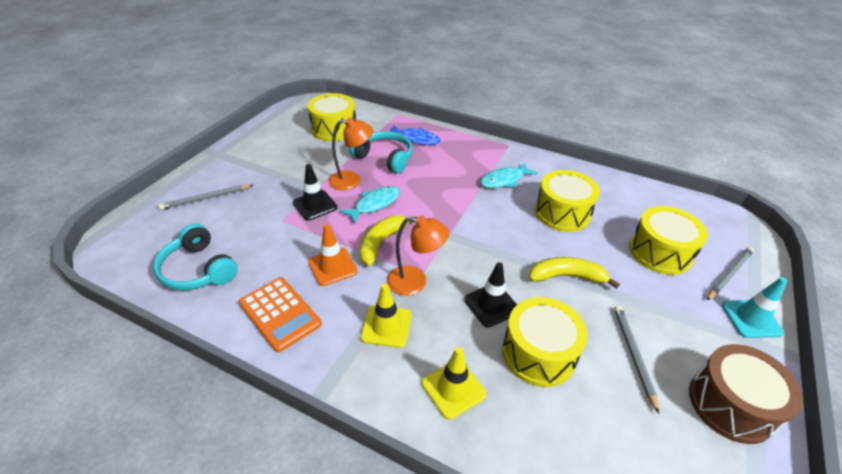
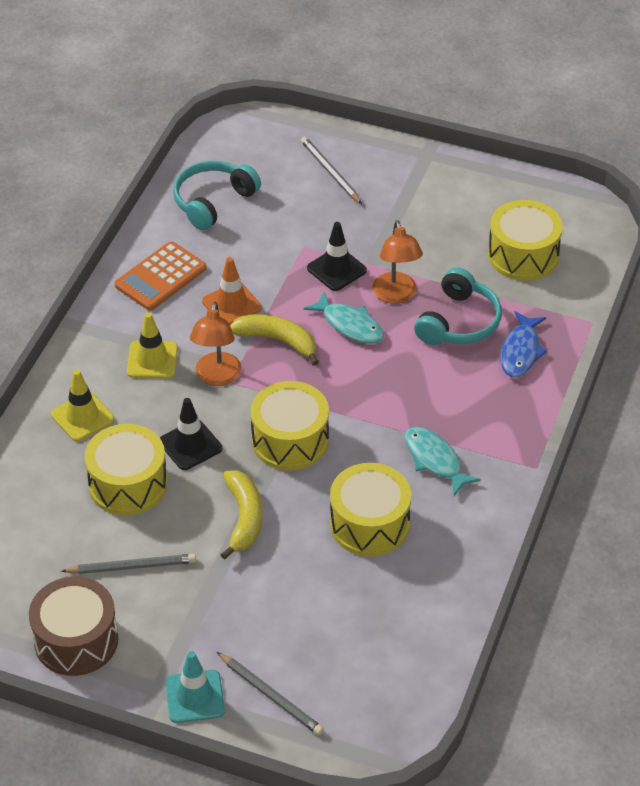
camera: 85 degrees right, 5 degrees up
yellow drum [629,206,708,275] -> yellow drum moved to [251,381,329,470]

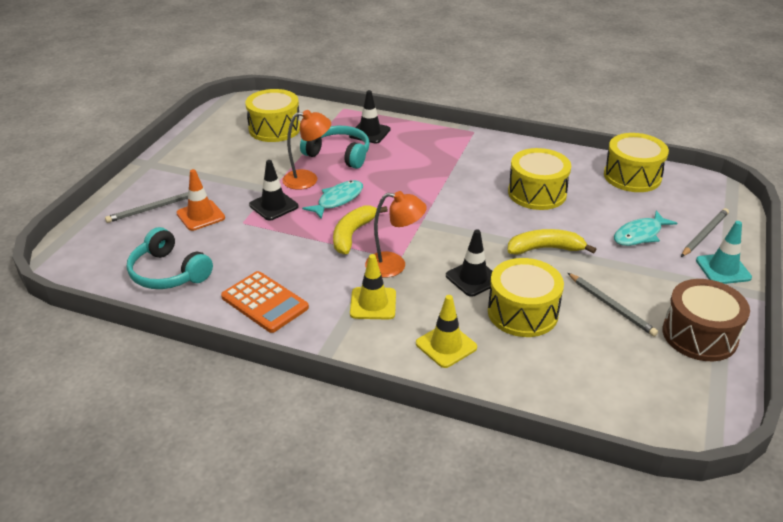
camera: 90 degrees left, 10 degrees down
grey pencil [61,554,196,574] -> grey pencil turned 150 degrees clockwise [568,273,658,337]
orange traffic cone [202,257,262,325] -> orange traffic cone moved to [176,169,225,231]
yellow drum [251,381,329,470] -> yellow drum moved to [604,133,669,192]
turquoise fish [405,427,481,496] -> turquoise fish moved to [614,211,677,246]
blue fish [500,311,547,377] -> black traffic cone [349,90,390,144]

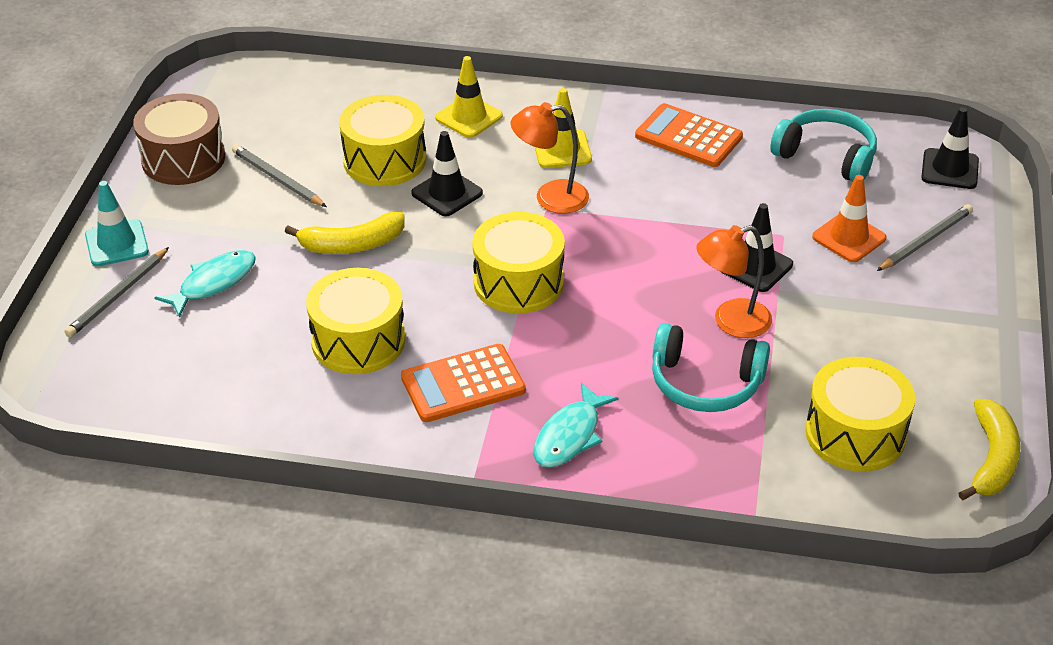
camera: 170 degrees right, 5 degrees up
turquoise fish [302,180,363,219] -> turquoise fish moved to [533,383,618,468]
yellow banana [333,206,388,254] -> yellow banana moved to [958,399,1020,500]
black traffic cone [349,90,390,144] -> black traffic cone moved to [921,107,979,189]
yellow drum [604,133,669,192] -> yellow drum moved to [472,212,565,314]
none -> orange calculator [401,344,526,422]

